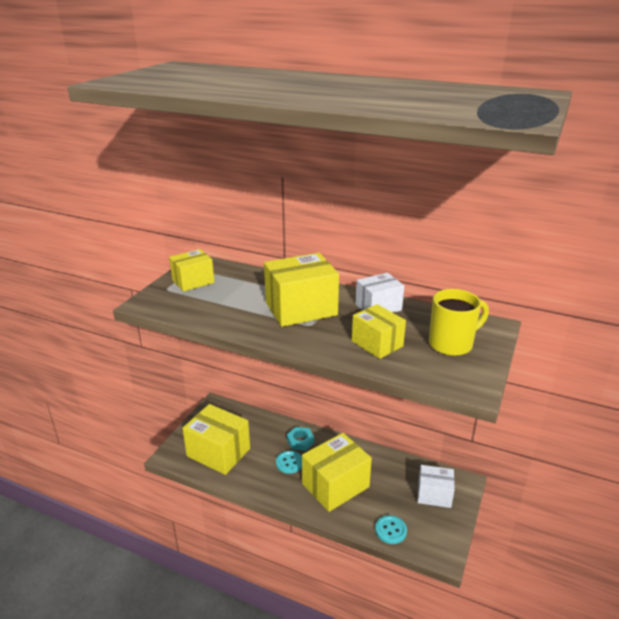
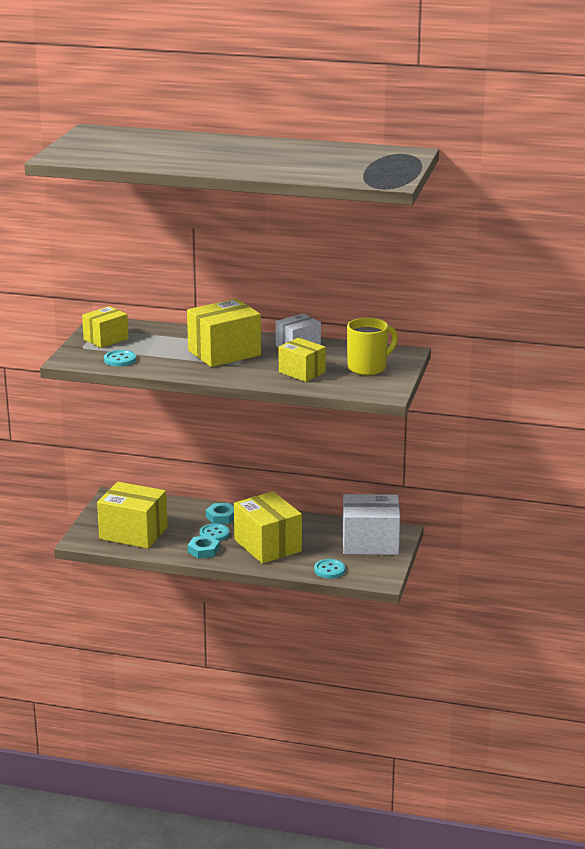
camera: 10 degrees left, 5 degrees down
yellow box [302,433,372,512] -> yellow box turned 75 degrees counterclockwise [234,491,302,564]
white box [418,465,455,508] -> white box [343,494,400,555], size x1.63
none -> turquoise button [104,350,136,367]
none -> turquoise nut [188,535,220,559]

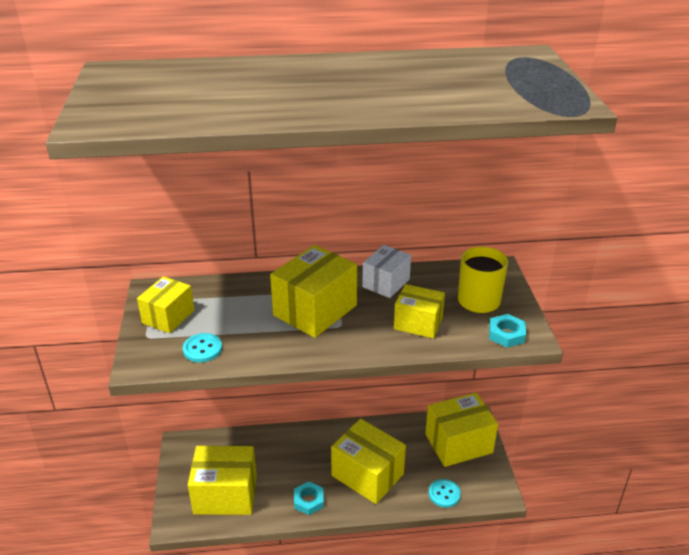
camera: 20 degrees left, 10 degrees up
turquoise button [199,523,230,541] -> none
turquoise nut [206,503,234,524] -> turquoise nut moved to [489,314,526,348]
white box [343,494,400,555] -> yellow box [425,393,498,467]

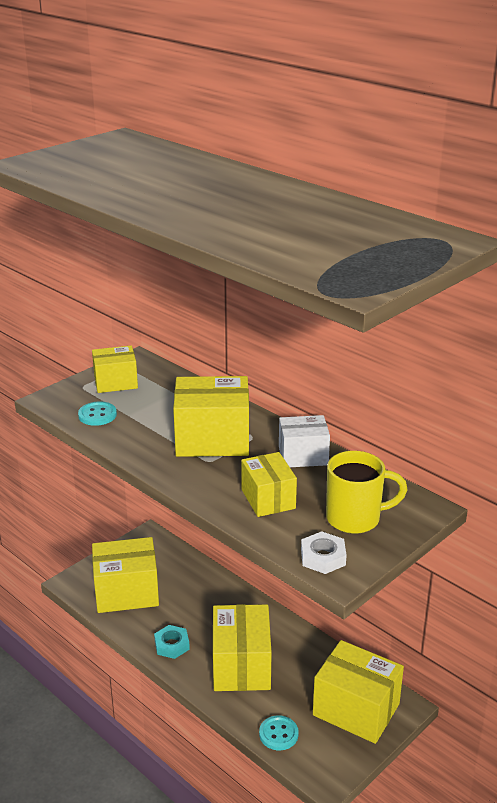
camera: 50 degrees right, 5 degrees down
yellow box [188,446,257,515] -> yellow box turned 60 degrees counterclockwise [92,537,159,613]
turquoise nut [489,314,526,348] -> white nut [301,531,347,574]

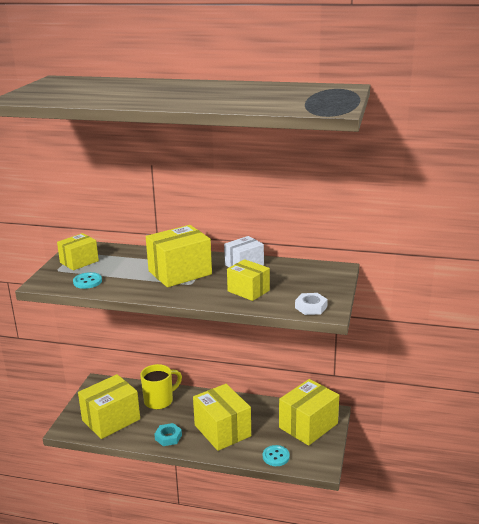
camera: 30 degrees left, 5 degrees down
yellow box [313,640,404,744] -> yellow box turned 45 degrees counterclockwise [279,379,339,446]
yellow mug [326,451,408,534] -> yellow mug moved to [140,364,182,410]

